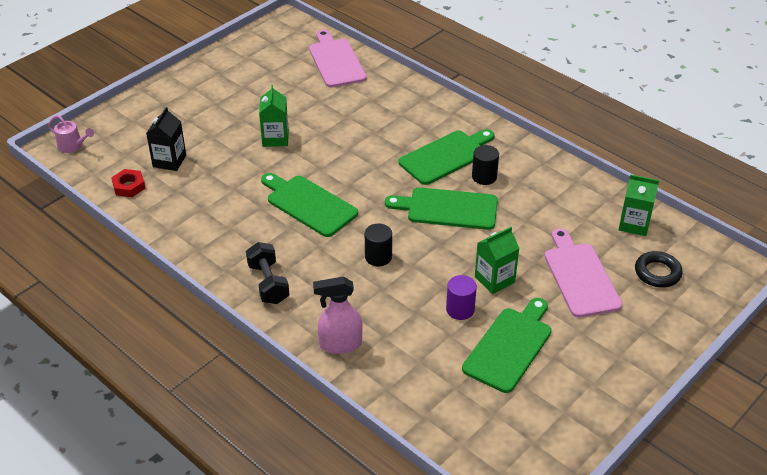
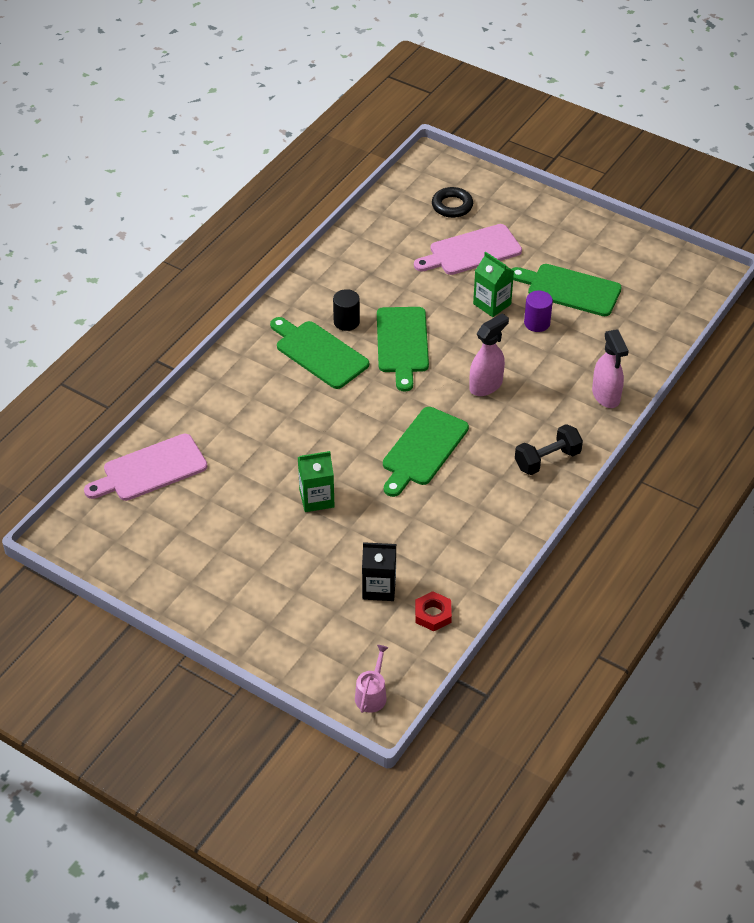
camera: 100 degrees left, 5 degrees up
black cylinder [365,224,392,266] -> pink spray bottle [470,313,509,396]
green carton [619,174,659,236] -> none

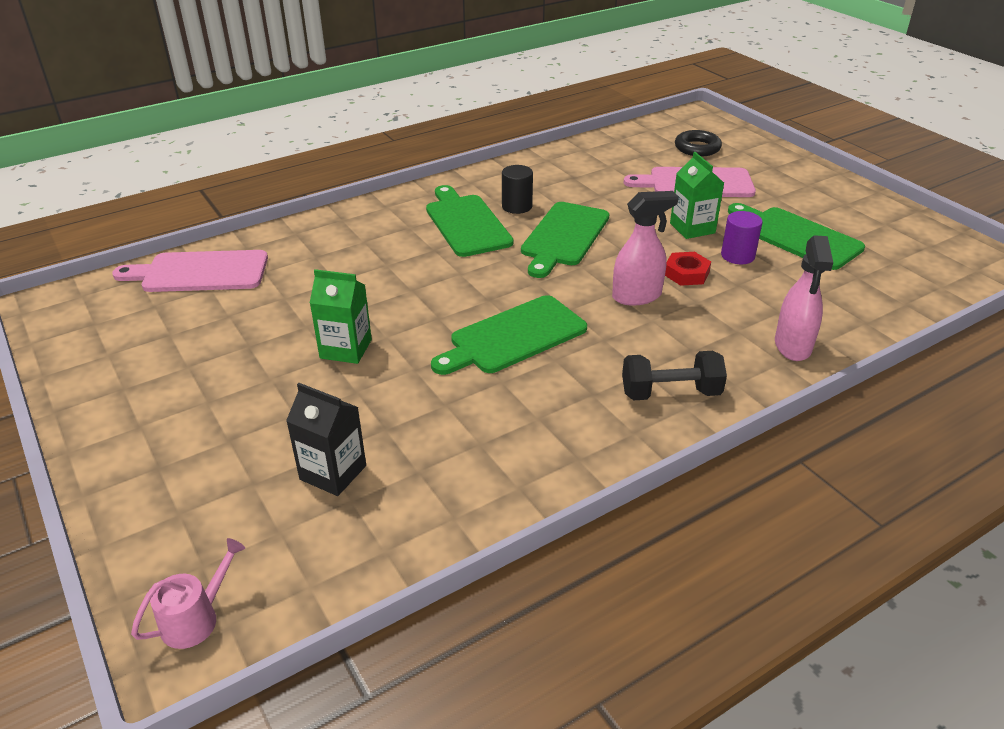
camera: 25 degrees right, 10 degrees down
red nut [415,591,452,631] -> red nut moved to [665,252,711,286]

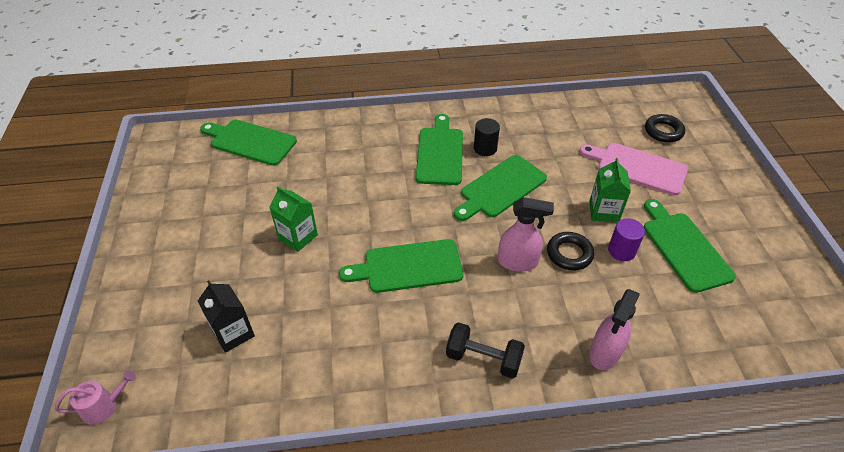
camera: 25 degrees right, 10 degrees up
pink cutting board [112,250,268,292] -> green cutting board [200,120,297,166]
red nut [665,252,711,286] -> black ring [547,232,594,271]

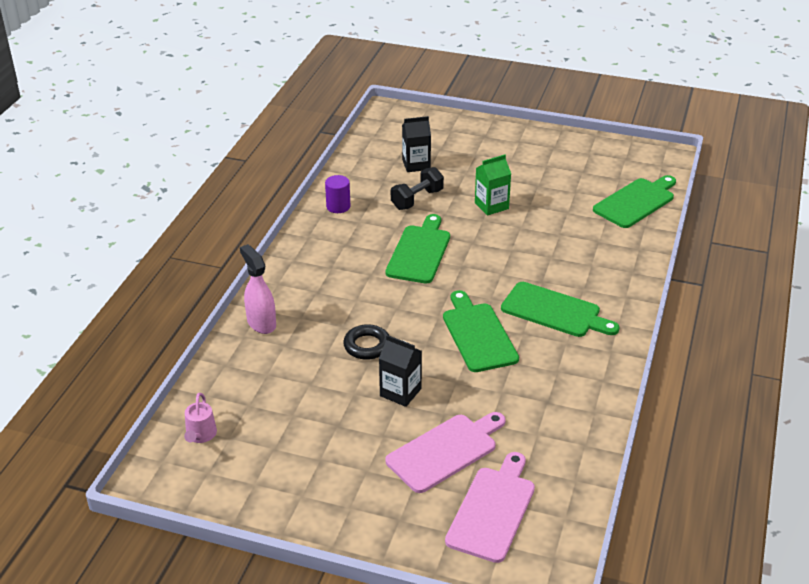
camera: 115 degrees right, 10 degrees down
pink watering can [55,370,136,425] -> pink watering can moved to [184,393,217,443]
black dumbbell [446,322,525,379] -> black dumbbell moved to [391,167,444,210]
black cylinder [474,118,500,156] -> none
pink spray bottle [498,197,554,272] -> none
green carton [589,158,631,223] -> black carton [379,335,422,407]
purple cylinder [608,218,645,261] -> purple cylinder moved to [325,175,350,213]
green cutting board [644,199,736,293] -> none
black ring [645,114,685,143] -> pink cutting board [445,452,535,563]

